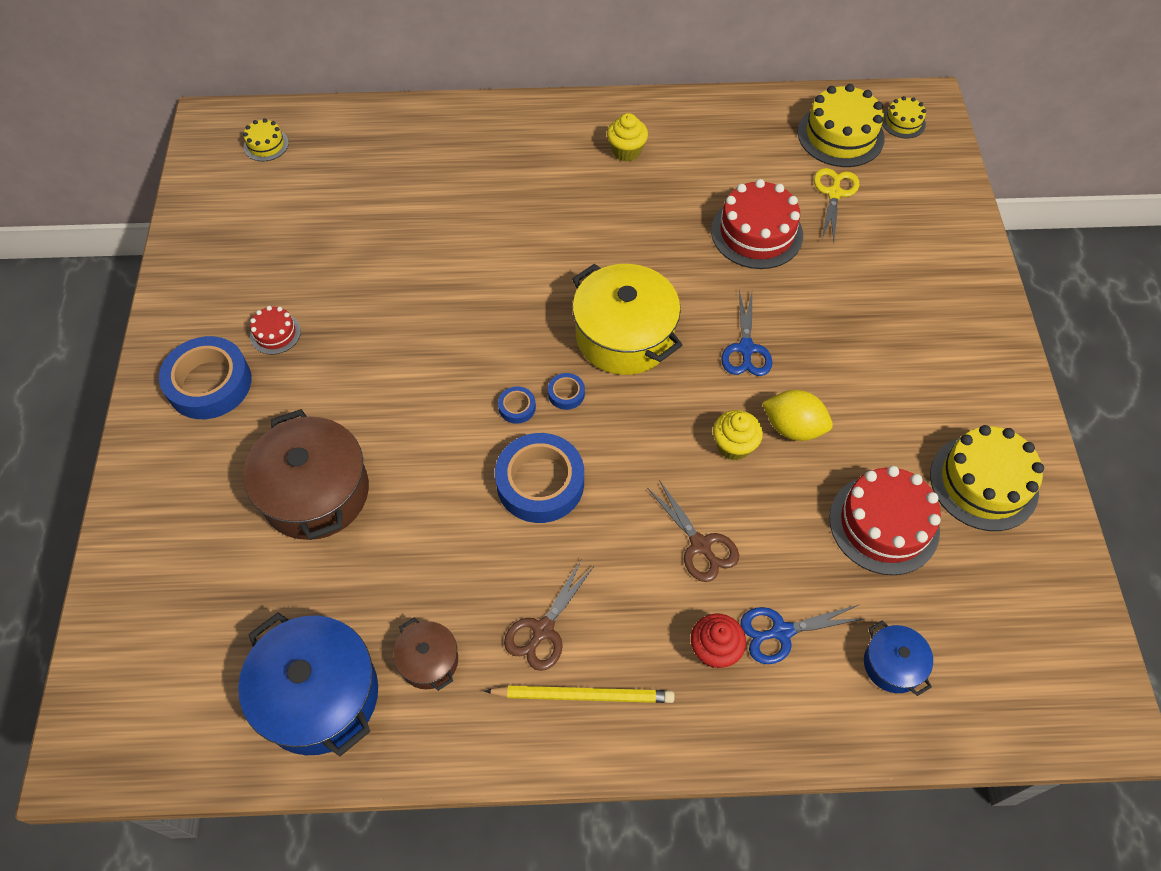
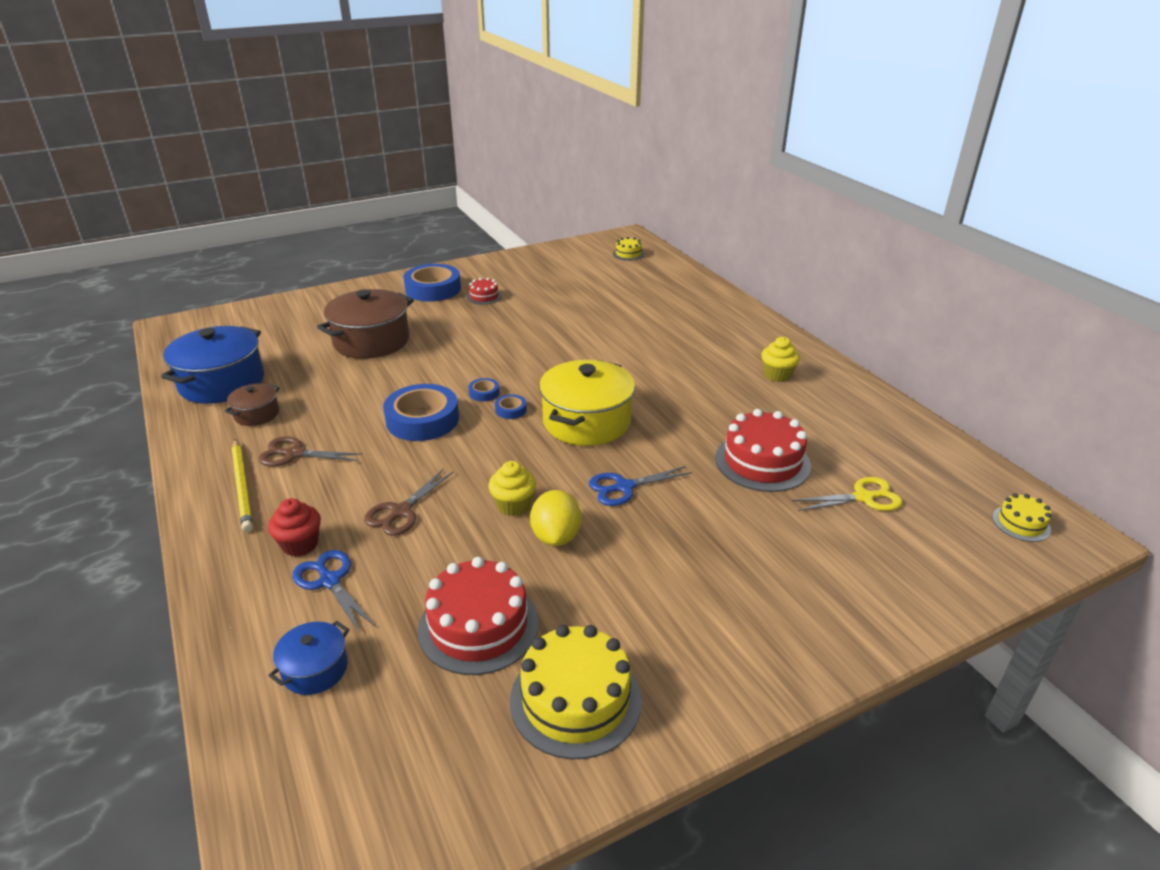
camera: 65 degrees right, 25 degrees down
yellow cake [798,84,885,167] -> none

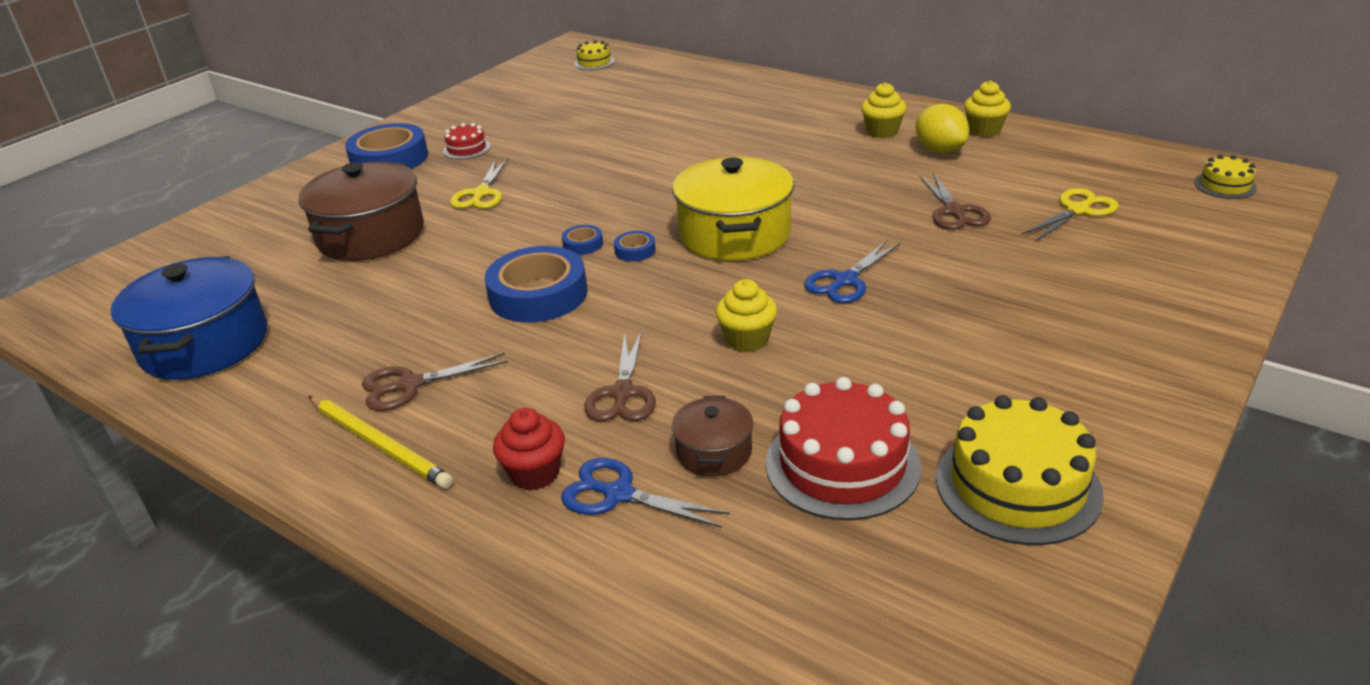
camera: 25 degrees left, 0 degrees up
brown pot [225,383,280,426] -> brown pot moved to [672,396,753,476]
blue pot [268,621,350,695] -> none
yellow lemon [530,490,581,546] -> yellow lemon moved to [916,104,969,153]
red cake [715,409,811,492] -> brown scissors [919,173,991,230]
none -> yellow scissors [450,158,508,209]
none -> yellow cupcake [964,80,1011,137]

